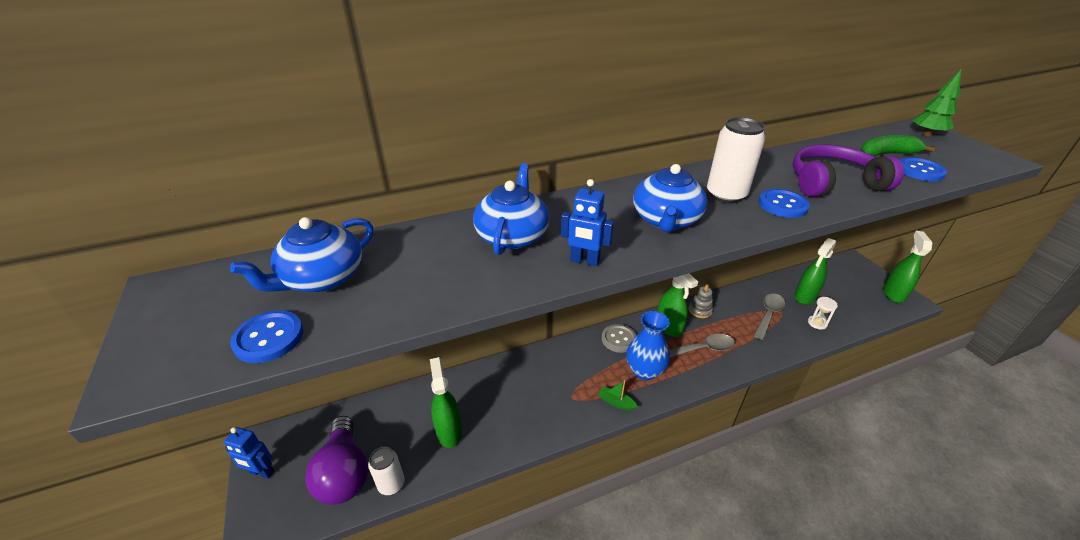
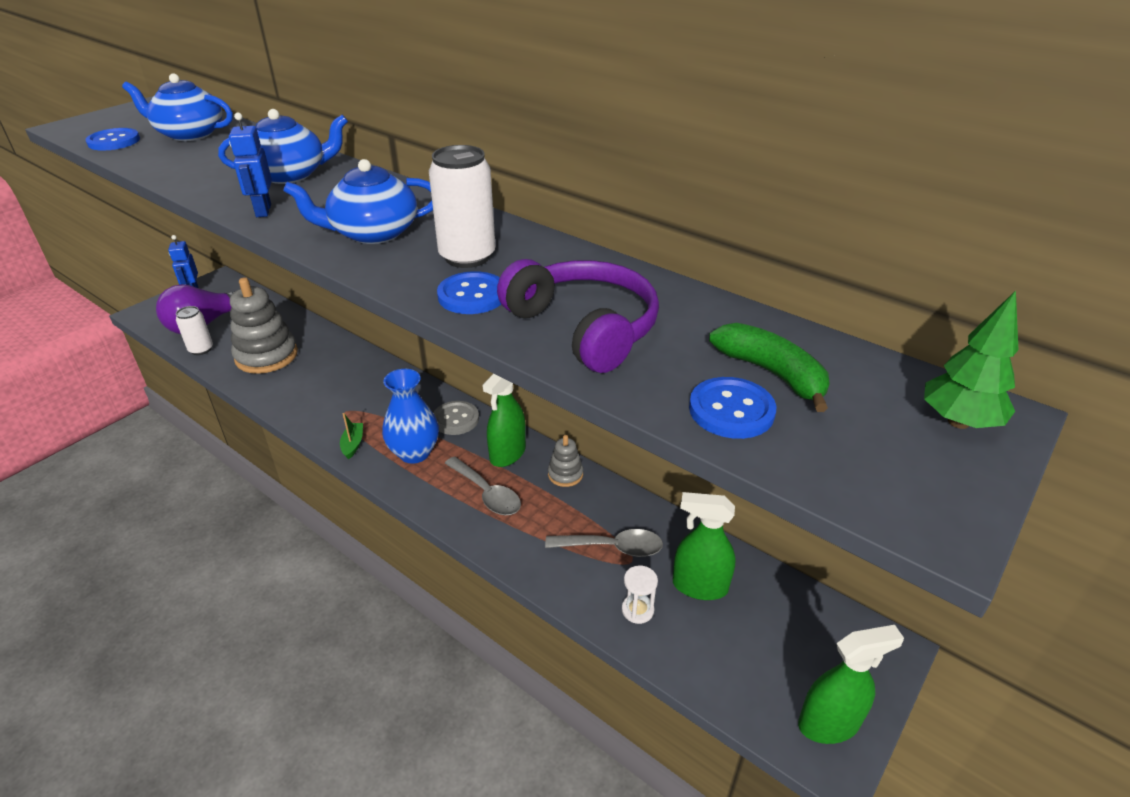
camera: 60 degrees right, 0 degrees up
green spray bottle [430,357,462,448] -> grey stacking toy [230,277,298,374]

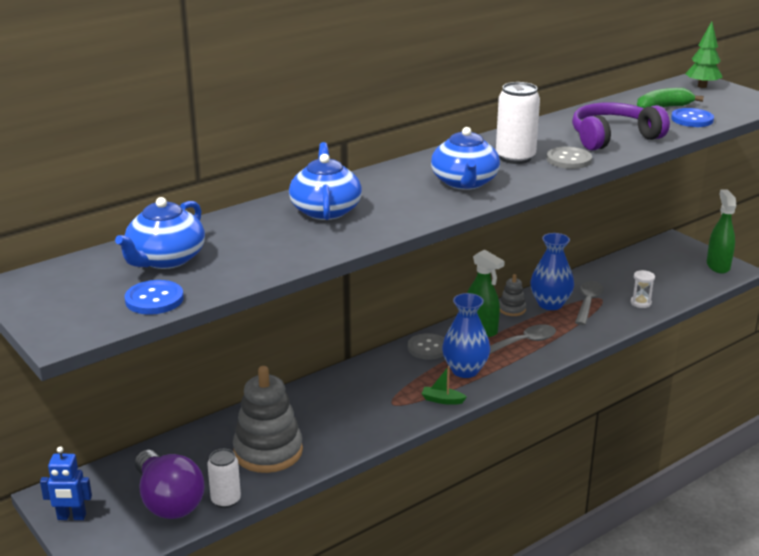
camera: 75 degrees left, 10 degrees down
blue robot [229,112,272,217] -> none
blue button [437,271,501,314] -> grey button [547,147,592,169]
green spray bottle [673,492,736,600] -> none
none -> blue vase [530,233,574,310]

